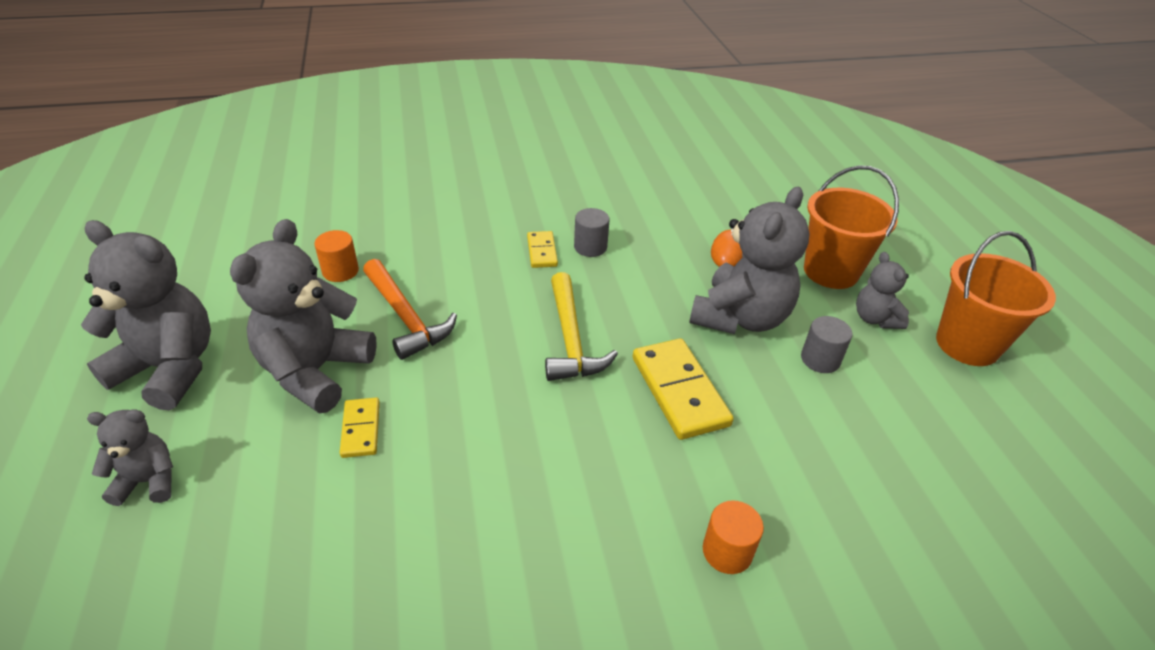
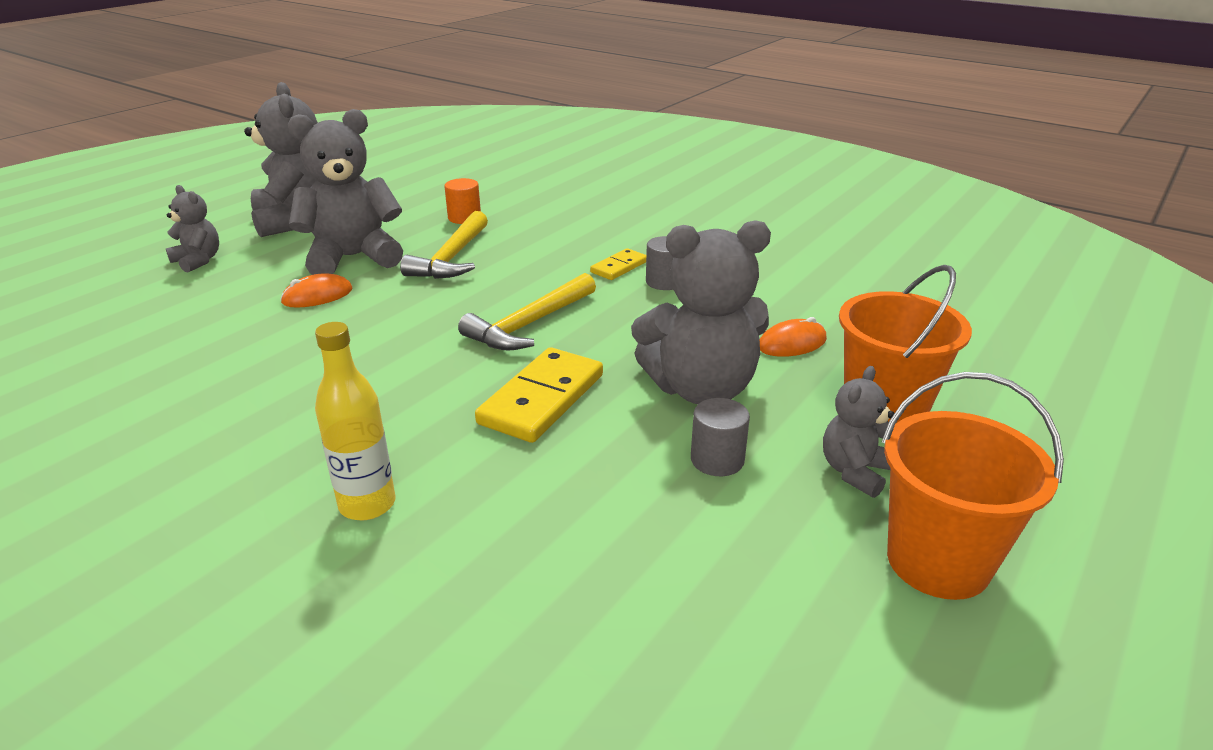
camera: 50 degrees right, 10 degrees down
yellow domino [340,398,380,458] -> orange mouse [280,273,352,308]
orange hammer [363,259,457,360] -> yellow hammer [400,211,488,279]
orange cylinder [703,500,764,574] -> yellow bottle [315,322,396,521]

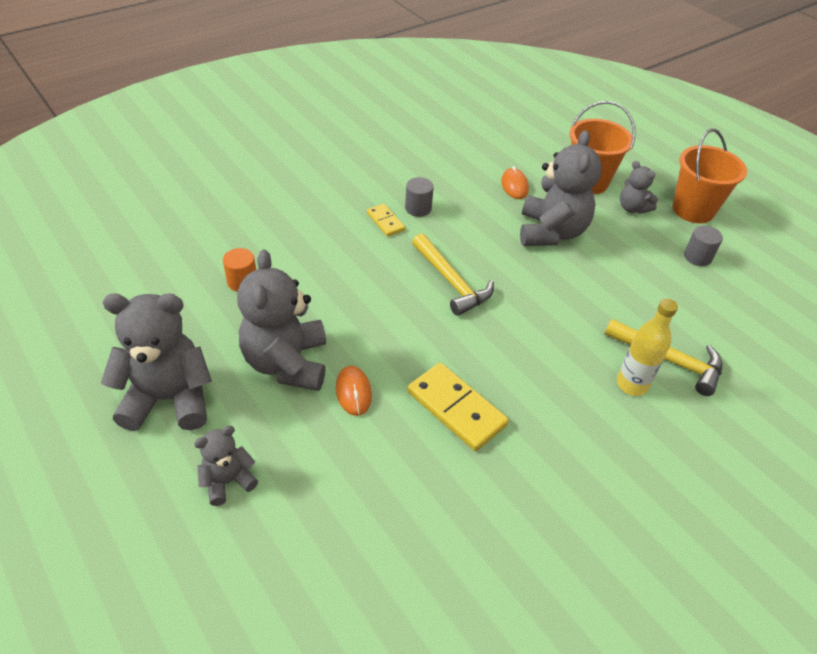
camera: 75 degrees left, 15 degrees up
yellow hammer [400,211,488,279] -> yellow hammer moved to [605,319,722,396]
yellow domino [475,347,603,443] -> yellow domino moved to [407,363,509,451]
grey cylinder [691,398,750,476] -> grey cylinder moved to [684,225,723,266]

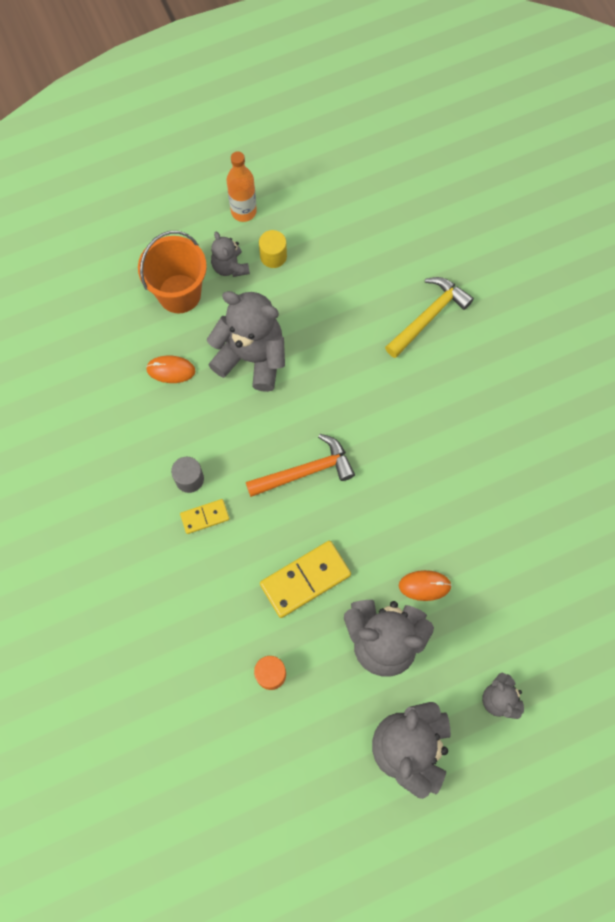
camera: 75 degrees left, 25 degrees up
yellow domino [407,363,509,451] -> yellow domino moved to [260,541,351,618]
yellow hammer [412,233,494,316] -> orange hammer [246,434,355,497]
yellow bottle [617,298,678,396] -> none
grey teddy bear [620,161,658,214] -> grey teddy bear turned 90 degrees clockwise [211,232,250,277]
orange bucket [673,129,747,223] -> orange bottle [227,151,257,222]
grey cylinder [684,225,723,266] -> none
none -> yellow cylinder [259,230,287,268]

